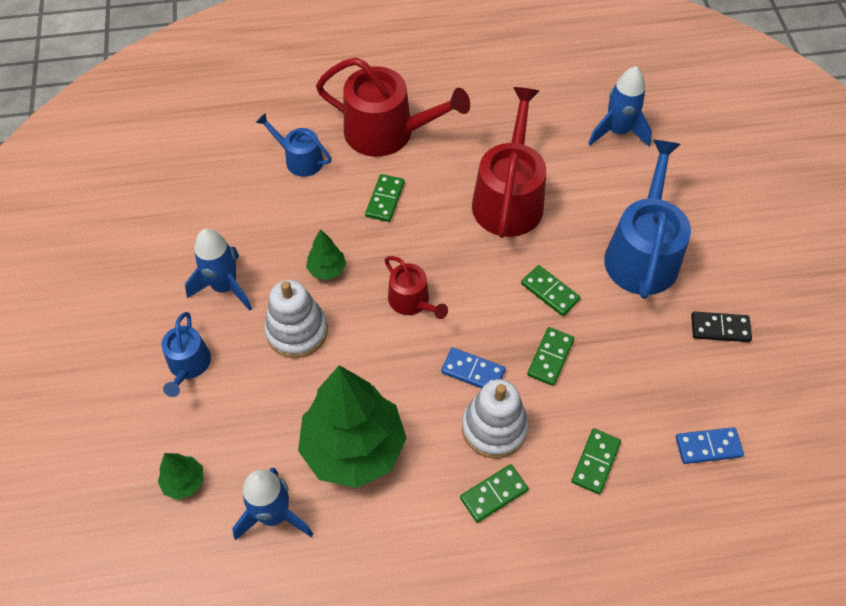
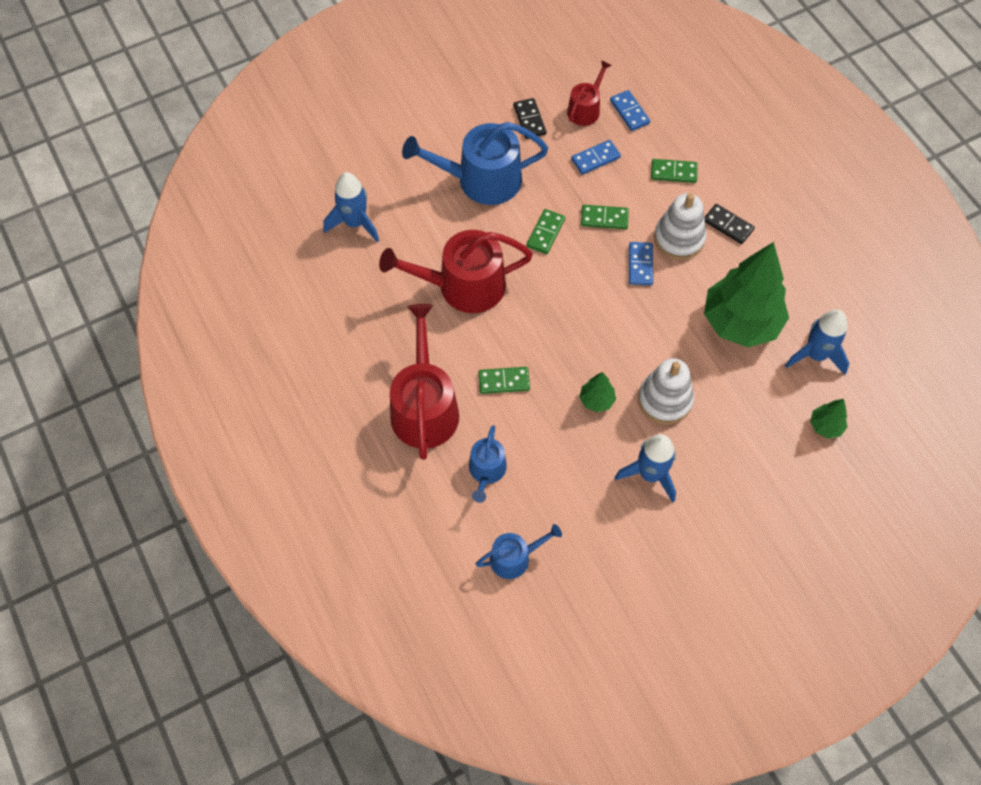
camera: 110 degrees left, 5 degrees up
blue watering can [161,312,211,397] -> blue watering can moved to [476,524,562,579]
red watering can [385,256,448,319] -> red watering can moved to [567,60,612,126]
green domino [460,464,529,523] -> black domino [704,204,755,244]
none -> blue domino [571,140,621,175]

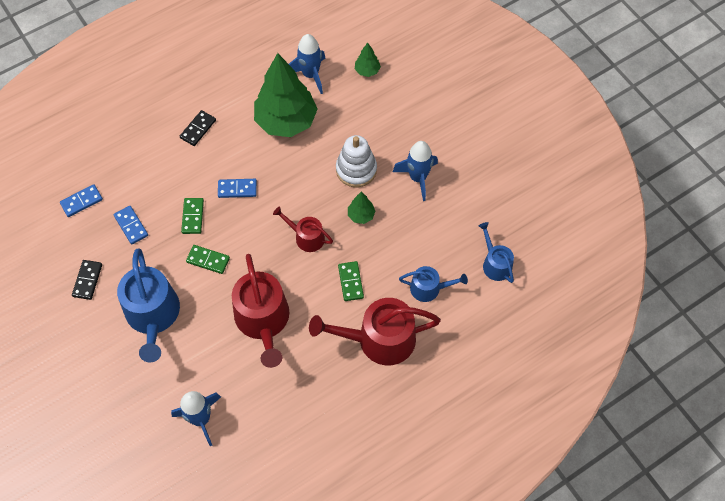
camera: 95 degrees left, 0 degrees up
black domino [513,98,546,139] -> black domino turned 60 degrees counterclockwise [72,260,102,300]
red watering can [567,60,612,126] -> red watering can moved to [273,207,333,252]
green domino [651,159,698,183] -> none
white stacking toy [654,193,706,260] -> none

